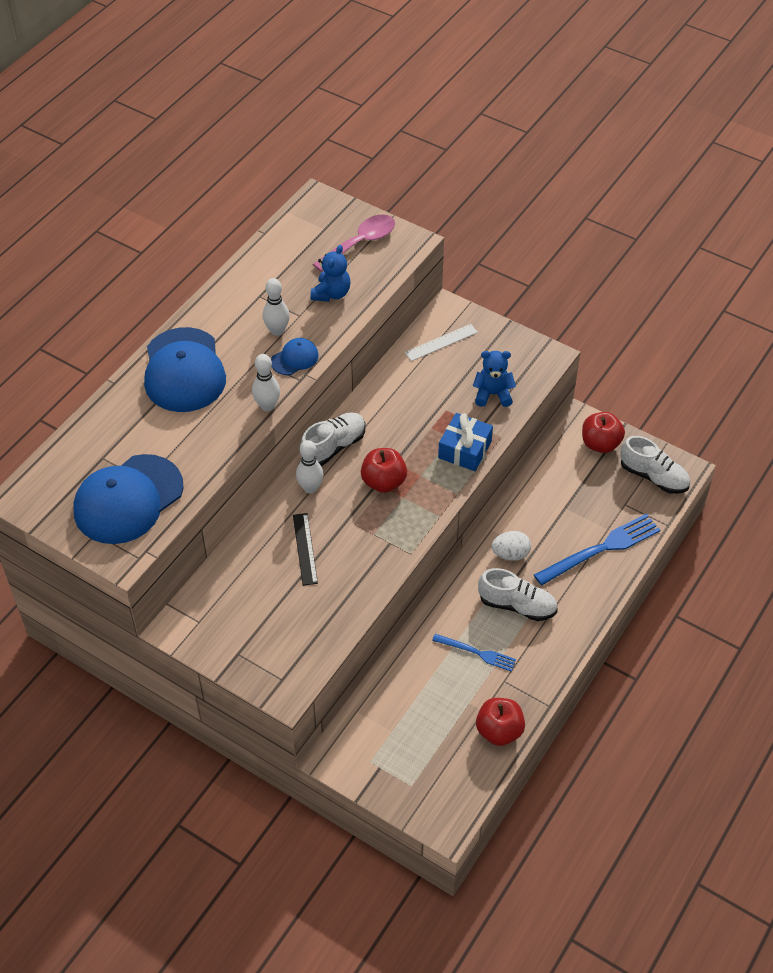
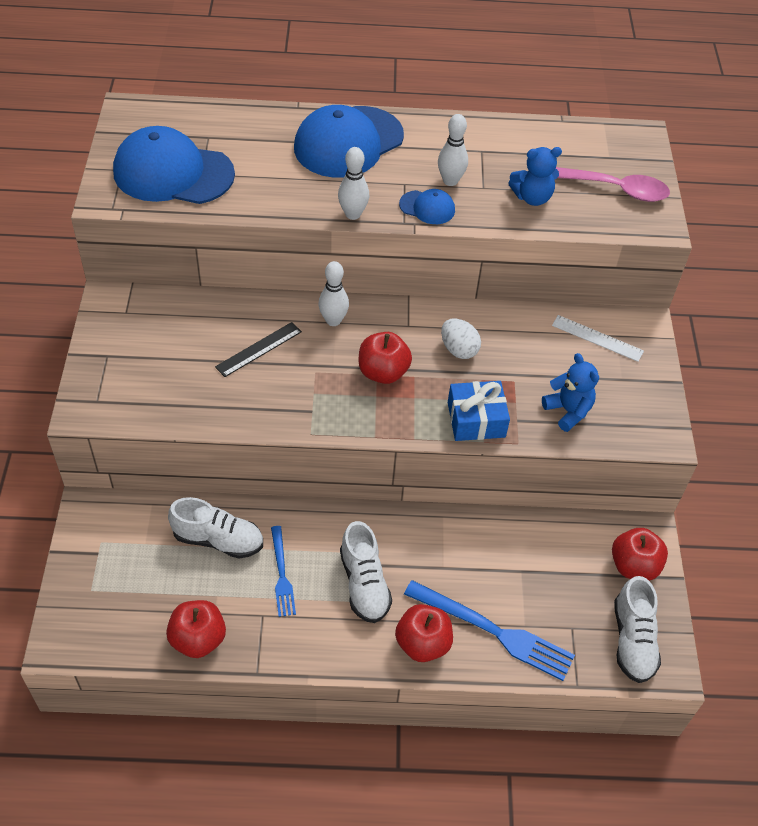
camera: 55 degrees right, 0 degrees up
white shoe [300,412,366,466] -> white shoe moved to [168,497,263,559]
white egg [492,531,531,561] -> white egg moved to [441,319,481,359]
none -> red apple [395,604,453,662]

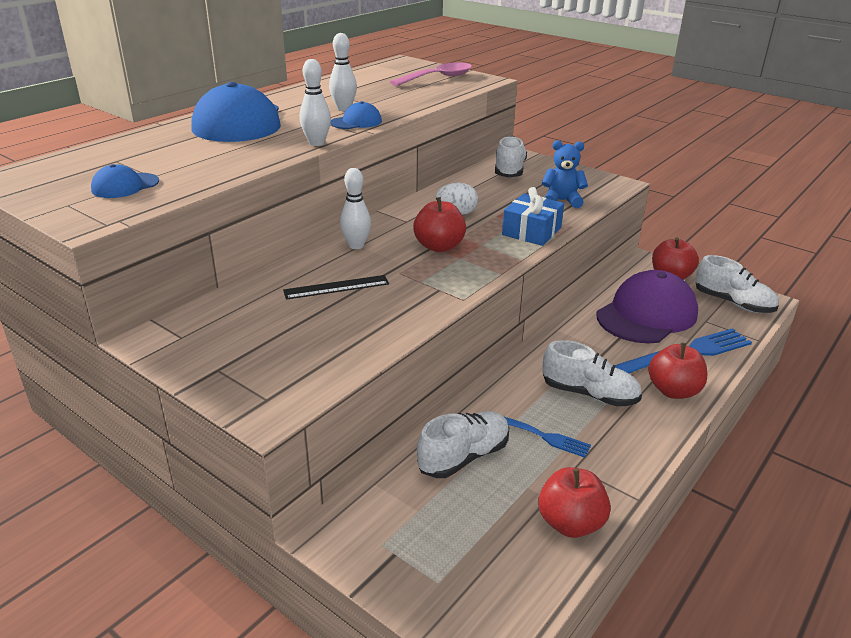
camera: 50 degrees left, 20 degrees down
blue cap [113,126,235,204] -> blue cap [91,164,159,198], size x0.46
black ruler [215,322,302,377] -> black ruler turned 75 degrees clockwise [283,275,389,300]
blue teddy bear [508,147,562,206] -> none
white ruler [552,315,644,362] -> white shoe [495,136,527,177]
none -> purple cap [597,270,698,343]

